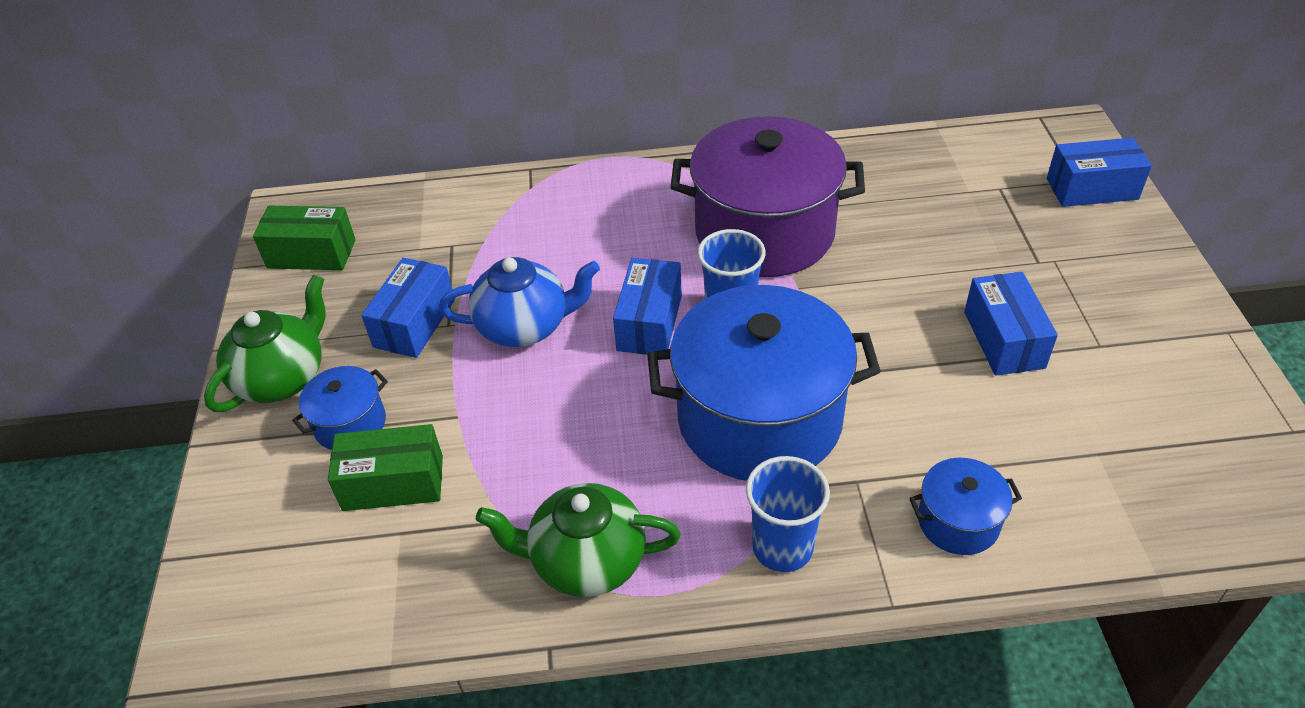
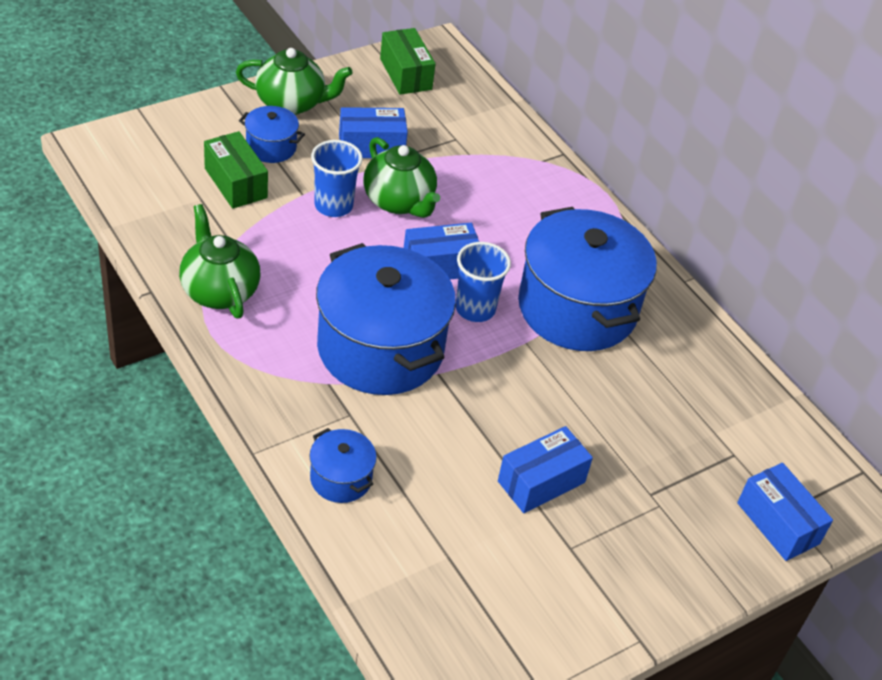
camera: 55 degrees right, 0 degrees up
blue teapot [439,257,600,347] -> green teapot [363,137,440,218]
purple pot [671,116,865,277] -> blue pot [518,207,657,351]
blue cup [746,456,830,572] -> blue cup moved to [311,140,363,217]

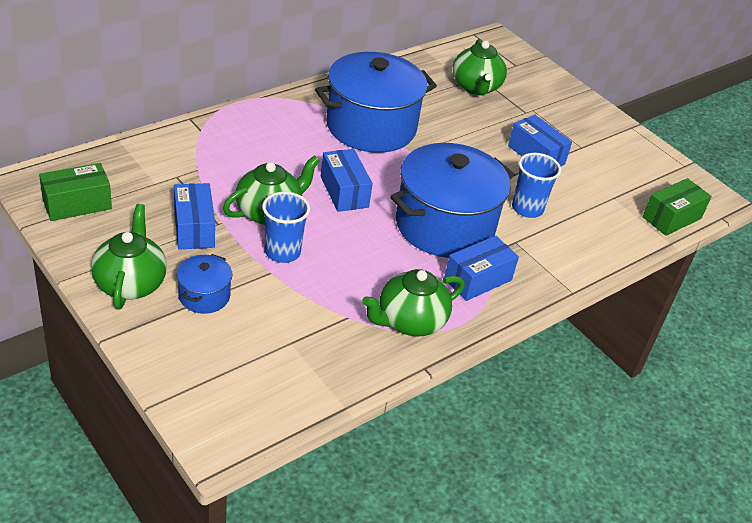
camera: 95 degrees left, 5 degrees down
green box [204,131,268,209] -> green box moved to [642,178,712,236]
blue pot [309,428,377,503] -> none
blue cup [456,242,511,322] -> blue cup moved to [512,153,561,218]
blue box [737,463,833,561] -> blue box moved to [444,236,519,301]
none -> green teapot [453,39,507,96]

